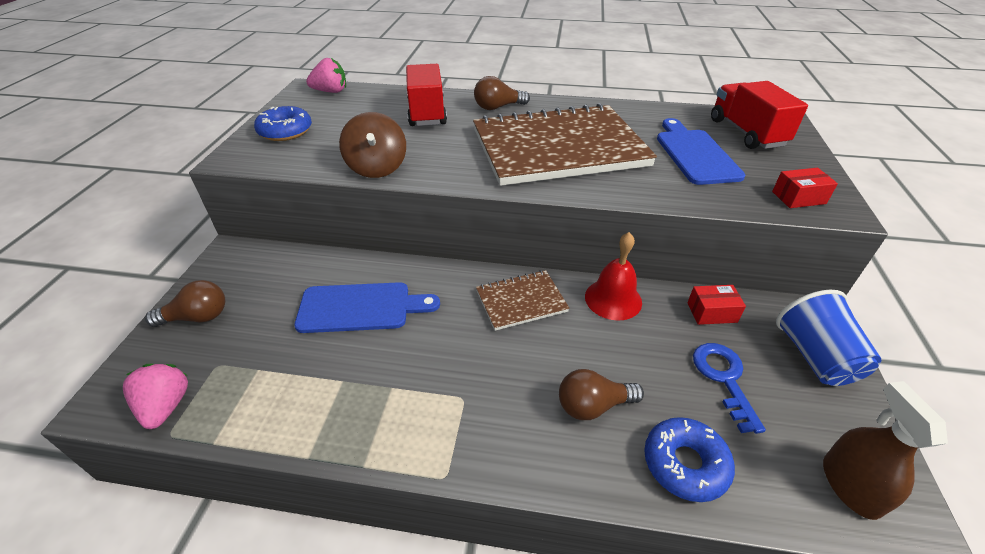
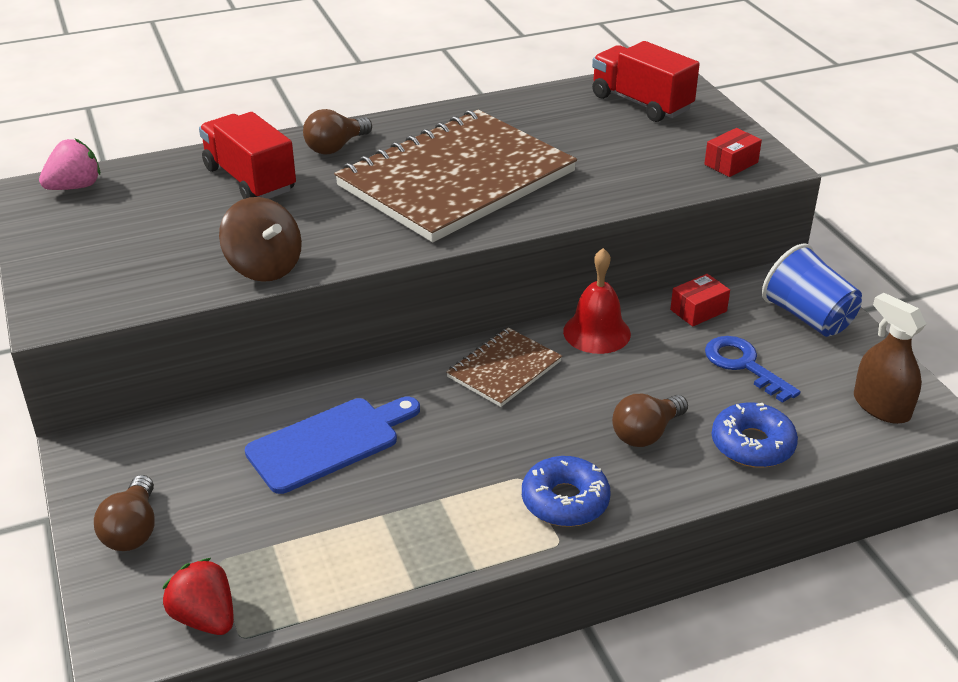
camera: 30 degrees left, 5 degrees down
pink strawberry [123,364,188,429] -> red strawberry [163,558,233,635]
brown light bulb [145,280,225,327] -> brown light bulb turned 135 degrees clockwise [94,475,155,551]
blue donut [254,106,312,141] -> blue donut moved to [522,456,611,527]
blue cutting board [657,118,745,185] -> none

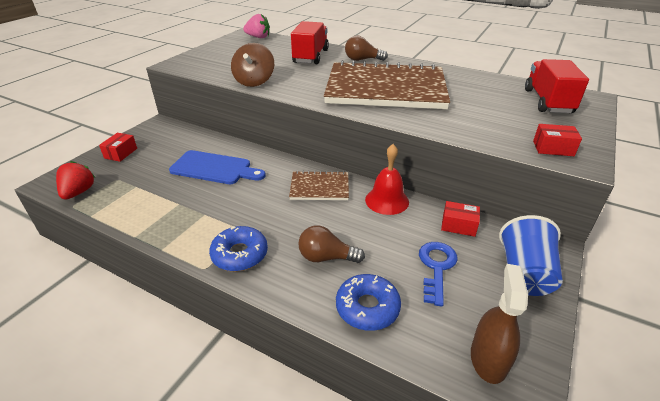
camera: 50 degrees right, 0 degrees up
brown light bulb [94,475,155,551] -> red box [99,133,137,162]

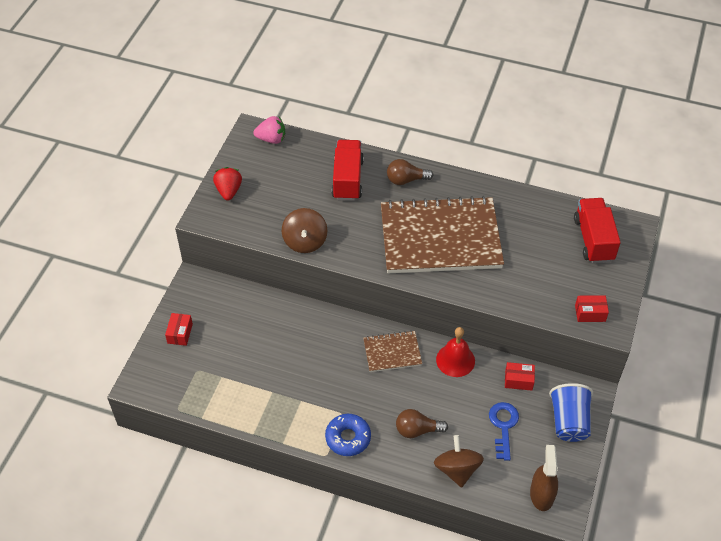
camera: 10 degrees left, 15 degrees up
red strawberry [56,161,95,200] -> red strawberry moved to [213,167,242,200]
blue cutting board [169,150,266,184] -> none
blue donut [336,274,401,331] -> brown spinning top [434,435,484,488]

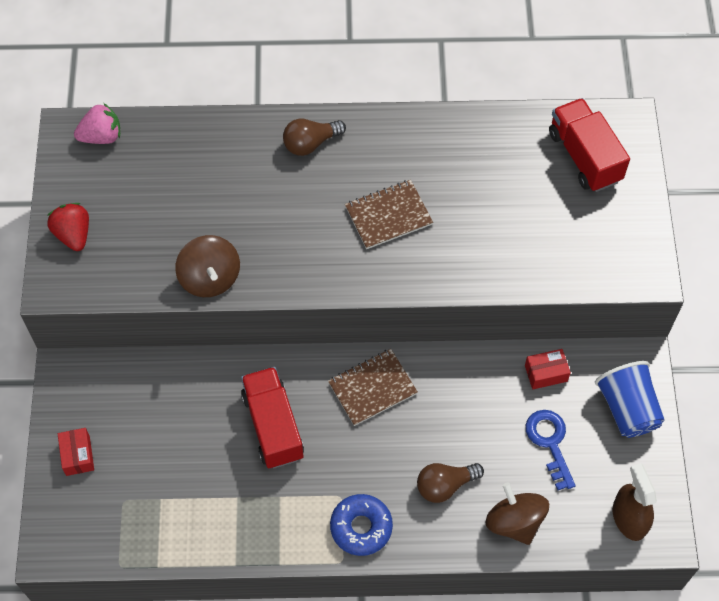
camera: 20 degrees left, 10 degrees up
red truck [332,140,364,201] -> red truck moved to [241,367,304,468]
brown notebook [381,196,504,273] -> brown notebook [345,180,433,249], size x0.46
red bell [436,327,475,377] -> none
red box [575,295,609,322] -> none

